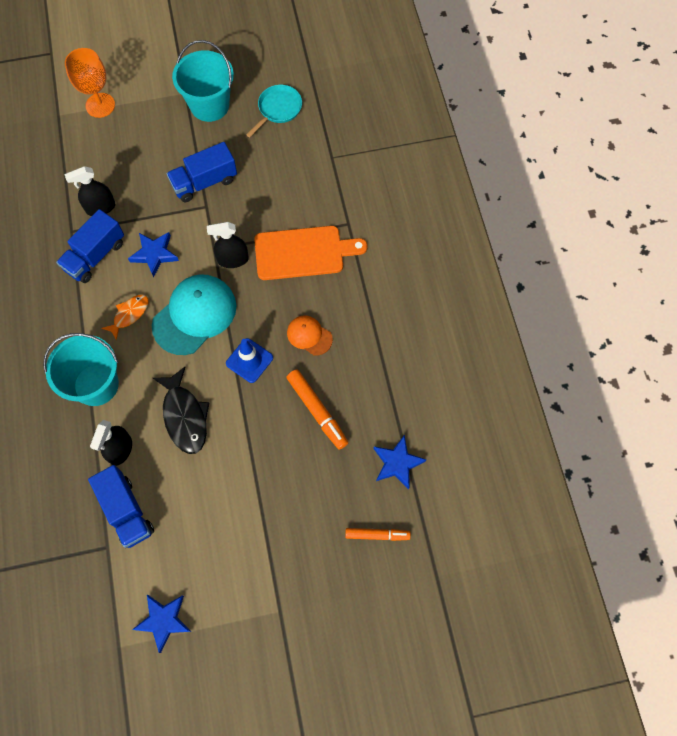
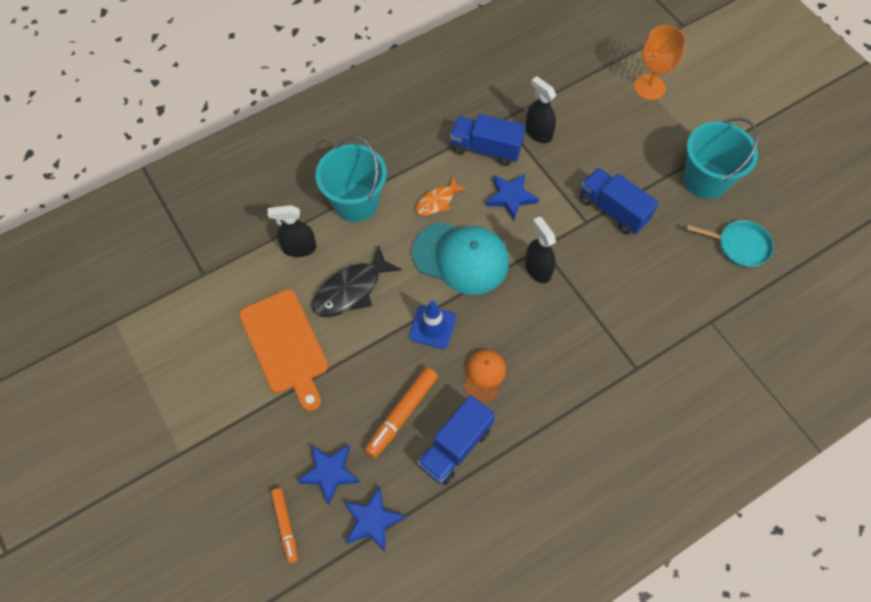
camera: 70 degrees right, 5 degrees down
blue truck [88,465,154,548] -> blue truck moved to [417,395,495,486]
orange fish [102,295,149,340] -> orange fish turned 120 degrees clockwise [416,177,467,216]
blue star [132,595,192,653] -> blue star moved to [298,445,360,506]
orange cutting board [254,226,368,280] -> orange cutting board moved to [239,289,328,411]

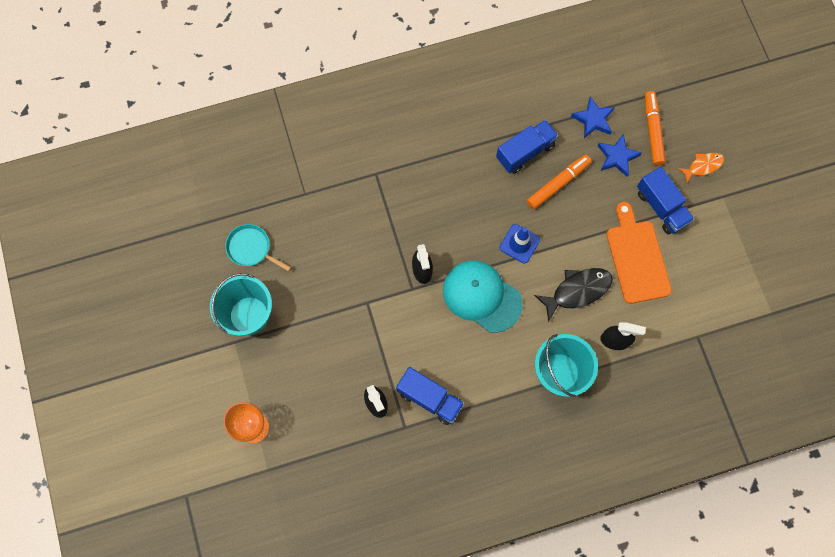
camera: 165 degrees left, 10 degrees up
orange marker [271,488,298,563] -> orange marker [645,91,666,165], size x1.51
orange fish [416,177,467,216] -> orange fish moved to [678,153,724,183]
orange cap [464,350,506,402] -> none
blue star [486,174,539,220] -> none
blue truck [580,168,659,234] -> blue truck moved to [637,167,694,235]

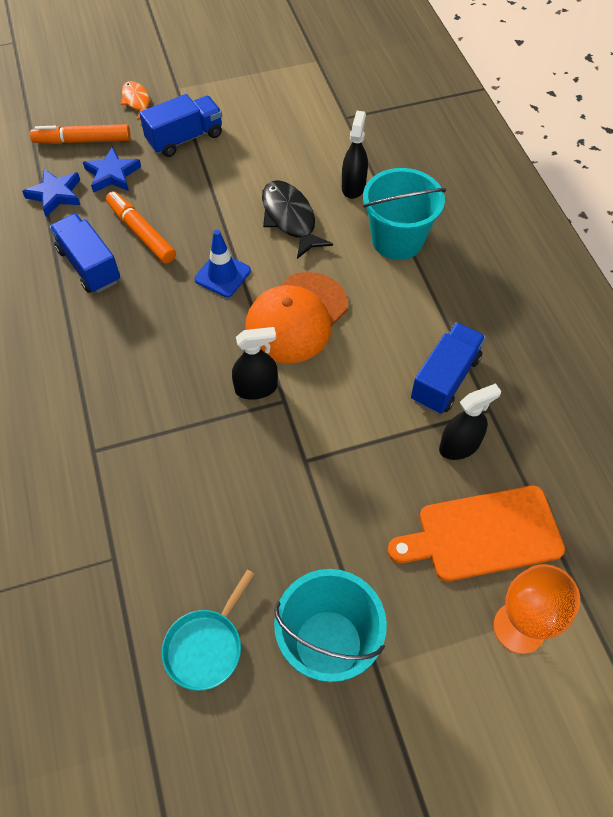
camera: 90 degrees left, 15 degrees down
turquoise cap [443,260,522,333] -> orange cap [245,272,348,363]
orange cutting board [607,202,672,304] -> orange cutting board moved to [388,486,565,581]

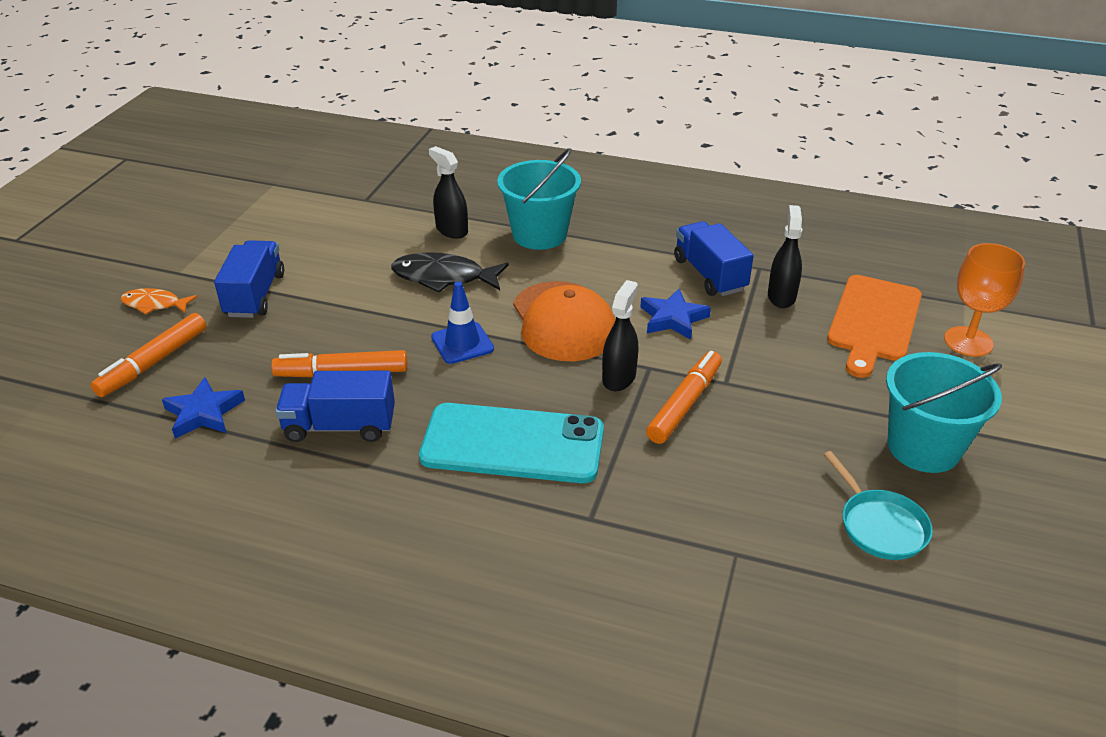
camera: 55 degrees left, 20 degrees down
blue star [83,147,141,193] -> blue star moved to [640,289,711,340]
none -> turquoise phone [419,403,604,483]
none -> orange marker [646,351,722,444]

